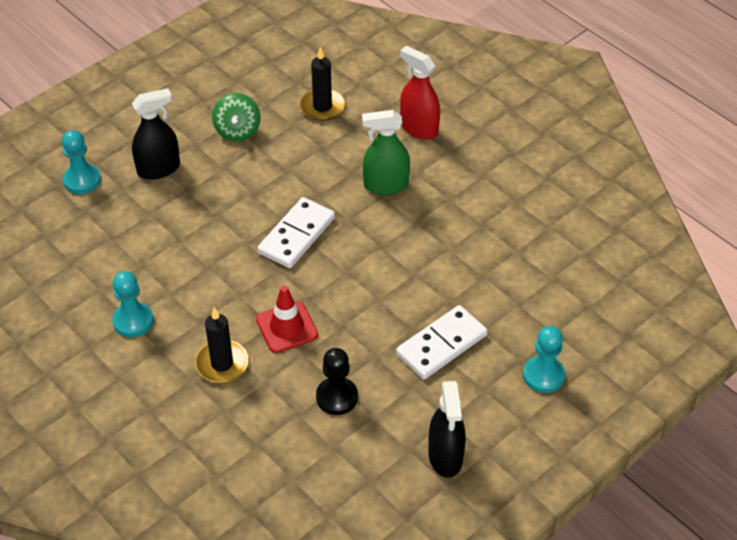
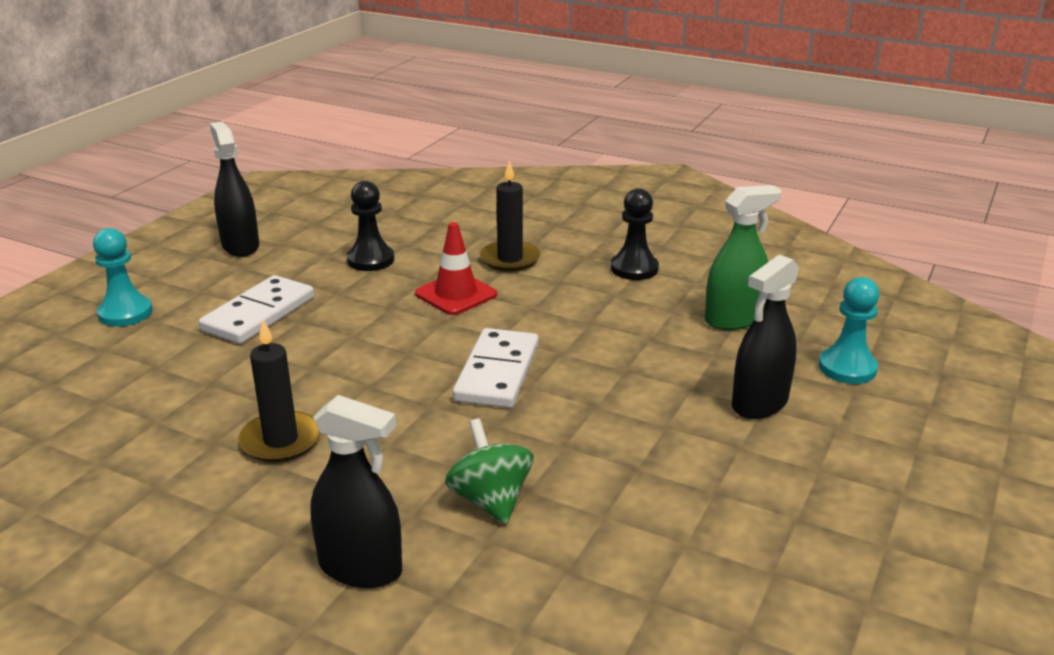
camera: 160 degrees right, 20 degrees down
turquoise pawn [112,271,153,337] -> black pawn [611,188,659,280]
green spinning top [212,93,261,141] -> green spinning top moved to [445,418,534,524]
black candle [300,47,345,121] -> black candle moved to [238,319,321,462]
green spray bottle [362,110,410,195] -> green spray bottle moved to [705,185,781,330]
red spray bottle [400,46,440,140] -> black spray bottle [310,395,402,588]

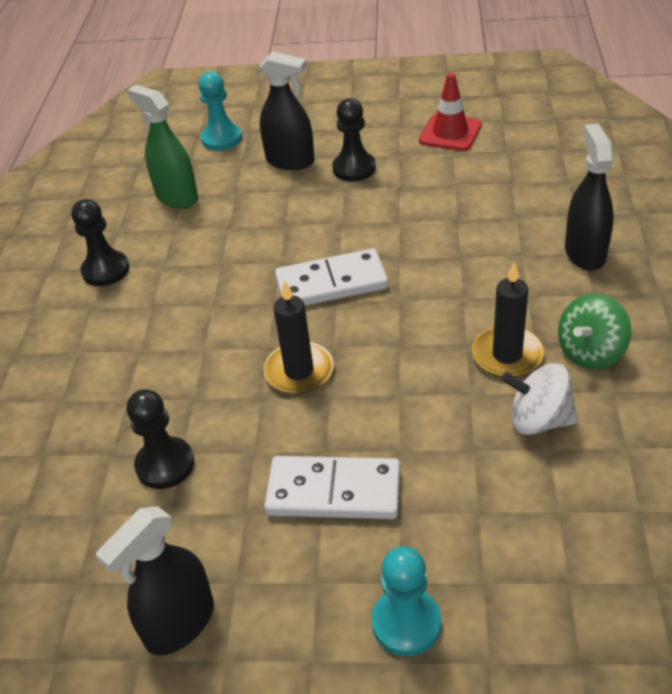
camera: 110 degrees left, 15 degrees up
red traffic cone [415,222,497,315] -> red traffic cone moved to [419,73,482,151]
green spinning top [445,418,534,524] -> green spinning top moved to [558,293,632,369]
black candle [480,160,541,272] -> black candle moved to [263,280,334,394]
none -> black pawn [332,98,376,182]
none -> white spinning top [501,363,578,435]

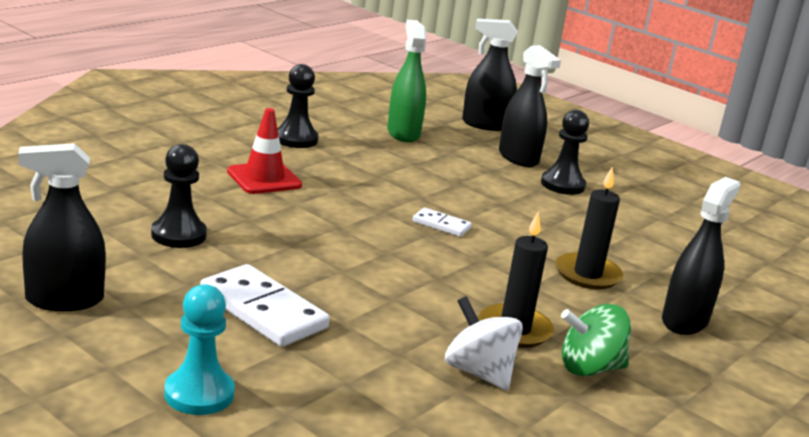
camera: 30 degrees right, 20 degrees down
turquoise pawn [199,71,242,151] -> black spray bottle [462,19,518,131]
black candle [263,280,334,394] -> black candle moved to [555,167,623,290]
white domino [275,248,388,306] -> white domino [413,208,472,237], size x0.51
red traffic cone [419,73,482,151] -> red traffic cone moved to [227,108,302,194]

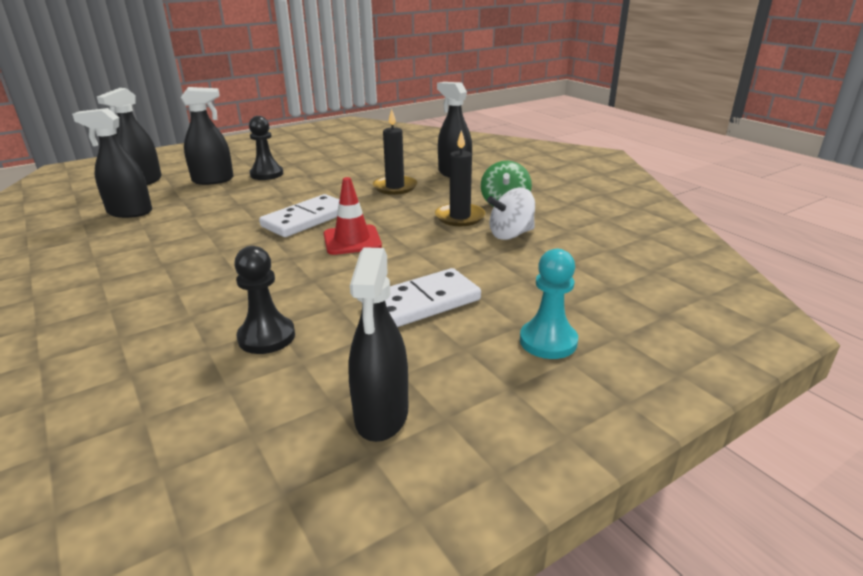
camera: 70 degrees left, 5 degrees up
red traffic cone [227,108,302,194] -> red traffic cone moved to [324,177,382,255]
black pawn [277,64,319,148] -> none
green spray bottle [387,20,426,142] -> black spray bottle [72,108,152,218]
white domino [413,208,472,237] -> white domino [259,194,340,237], size x1.96

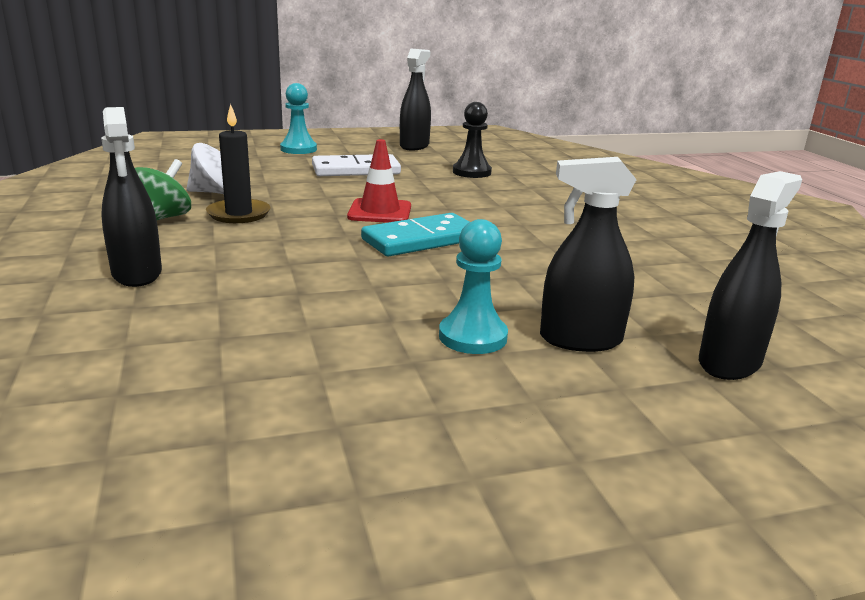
camera: 165 degrees left, 5 degrees down
black spray bottle [72,108,152,218] -> none
black pawn [249,116,283,180] -> turquoise pawn [439,219,508,354]
white domino [259,194,340,237] -> turquoise domino [361,213,470,256]
black candle [373,109,417,195] -> none

